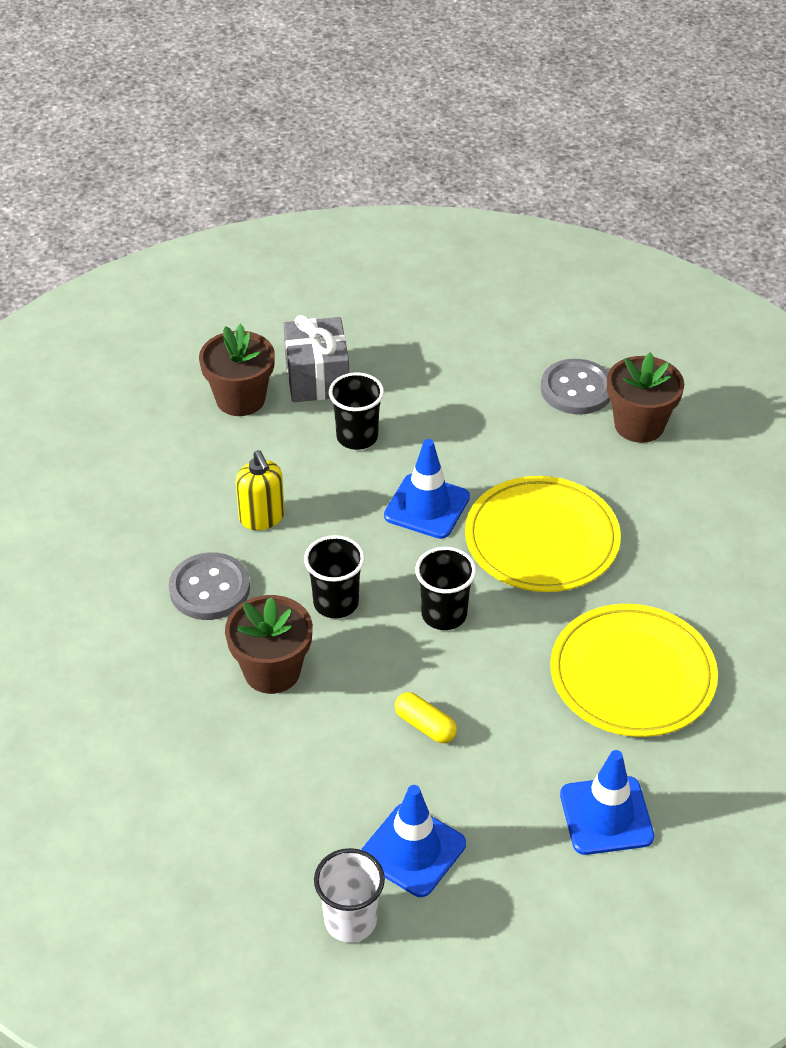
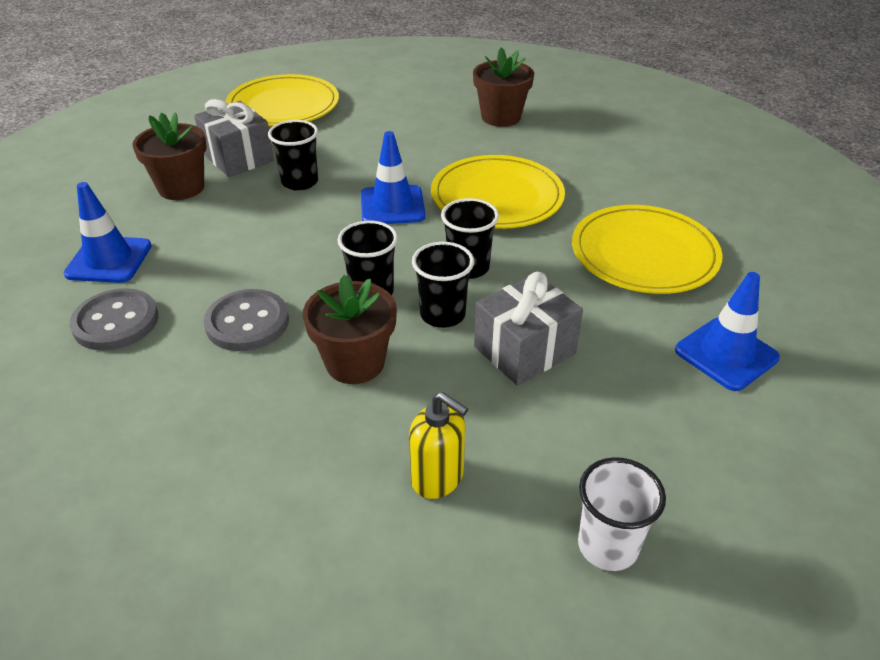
camera: 30 degrees left, 5 degrees down
yellow soap dispenser [236,450,285,530] -> yellow soap dispenser moved to [409,392,468,499]
blue traffic cone [361,785,466,897] -> blue traffic cone moved to [64,182,152,283]
yellow capsule [395,692,457,743] -> grey gift [474,272,583,386]
grey button [541,359,610,414] -> grey button moved to [69,288,158,351]
none -> yellow plate [225,74,339,127]
none -> black cup [412,242,474,328]

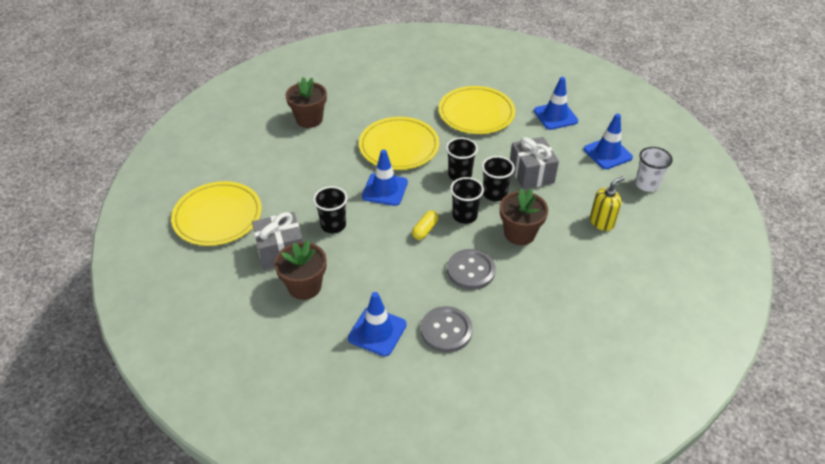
camera: 70 degrees left, 5 degrees up
none -> yellow capsule [412,210,439,240]
none -> blue traffic cone [584,114,633,169]

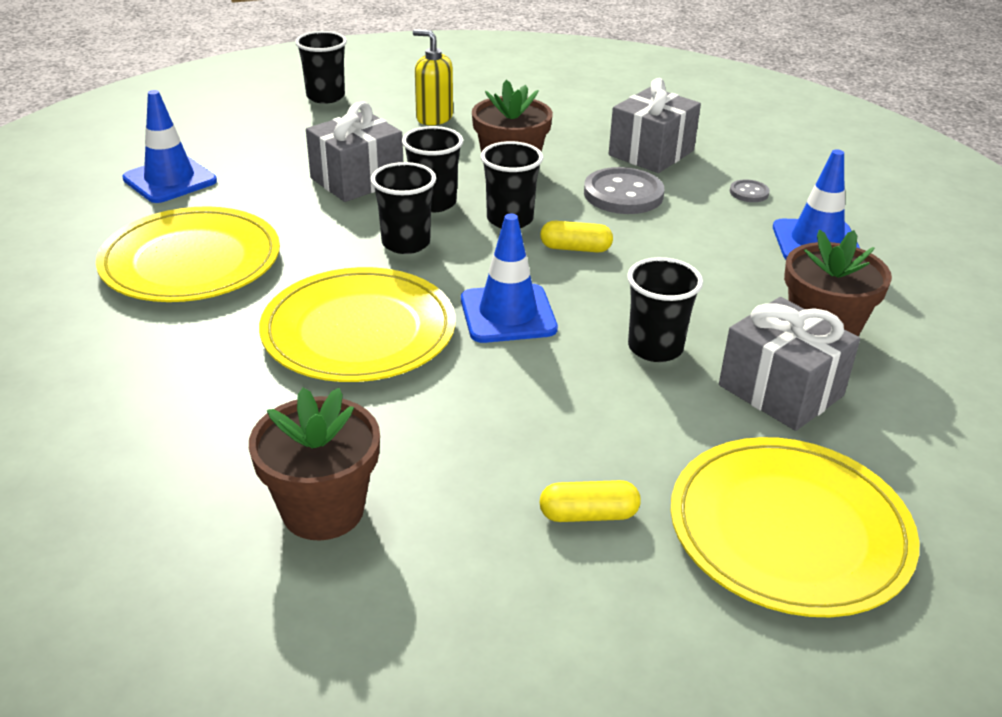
camera: 115 degrees left, 10 degrees down
grey button [421,306,472,353] -> grey button [730,179,770,202], size x0.49
blue traffic cone [584,114,633,169] -> none
white cup [635,147,673,192] -> black cup [295,31,347,104]
none -> yellow capsule [540,480,641,522]
none -> grey gift [609,78,701,173]

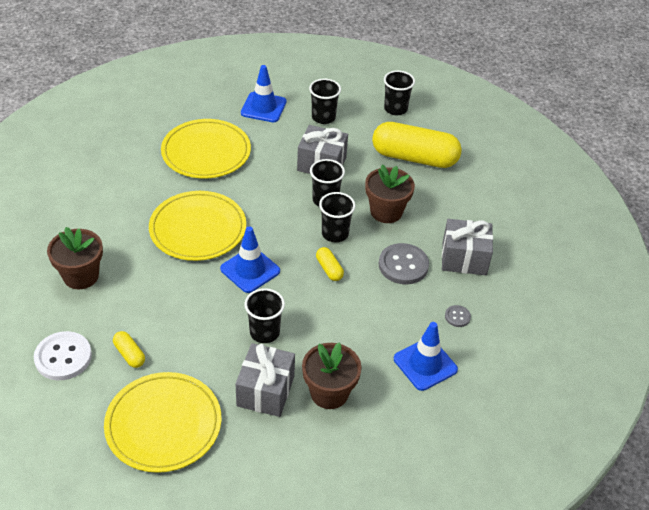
camera: 55 degrees right, 10 degrees up
black cup [371,162,436,254] -> black cup moved to [309,79,341,124]
yellow soap dispenser [413,29,453,125] -> yellow capsule [372,122,462,168]
none -> white button [34,331,92,380]

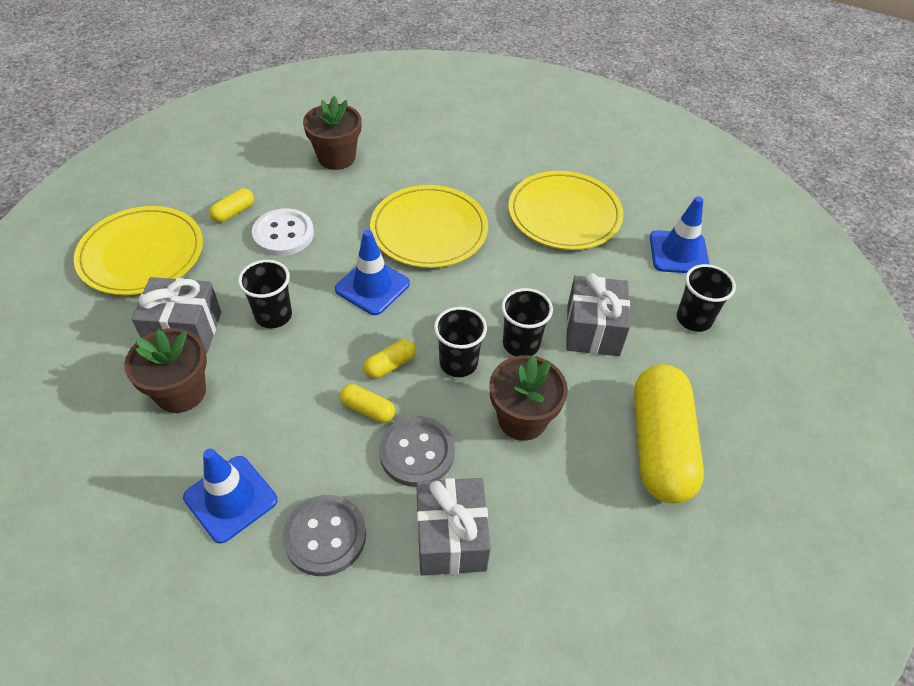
camera: 80 degrees right, 5 degrees up
white button [34,331,92,380] -> white button moved to [252,208,314,256]
black cup [384,70,415,115] -> none
grey button [445,305,471,327] -> grey button [283,495,366,576], size x2.04
none -> yellow capsule [340,384,395,423]

